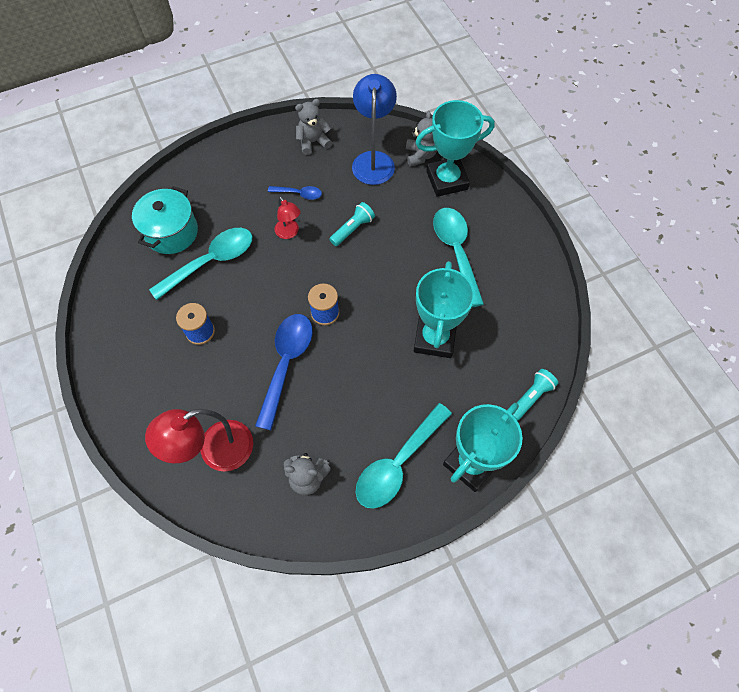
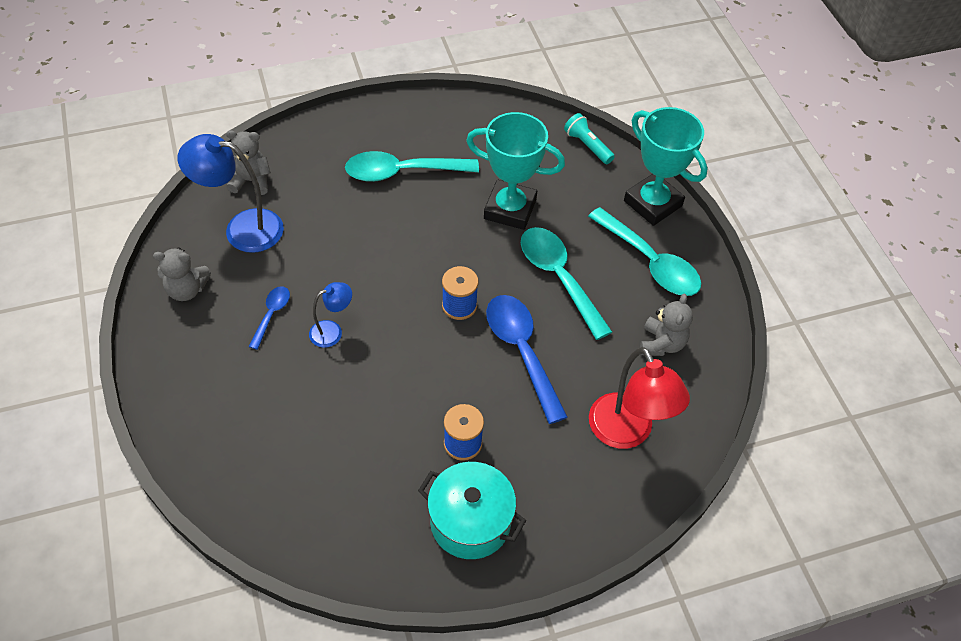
camera: 85 degrees left, 10 degrees down
turquoise pot [132,186,198,254] -> turquoise pot moved to [418,462,526,559]
turquoise spoon [149,228,252,300] -> turquoise spoon moved to [521,227,612,340]
blue spoon [255,314,313,430] -> blue spoon turned 45 degrees clockwise [486,295,568,424]
red lamp [275,196,301,239] -> blue lamp [309,282,352,348]
grey teddy bear [295,99,332,155] -> grey teddy bear turned 75 degrees counterclockwise [153,247,211,301]
turquoise flashlight [329,202,375,246] -> none
turquoise trophy [415,100,495,197] -> none

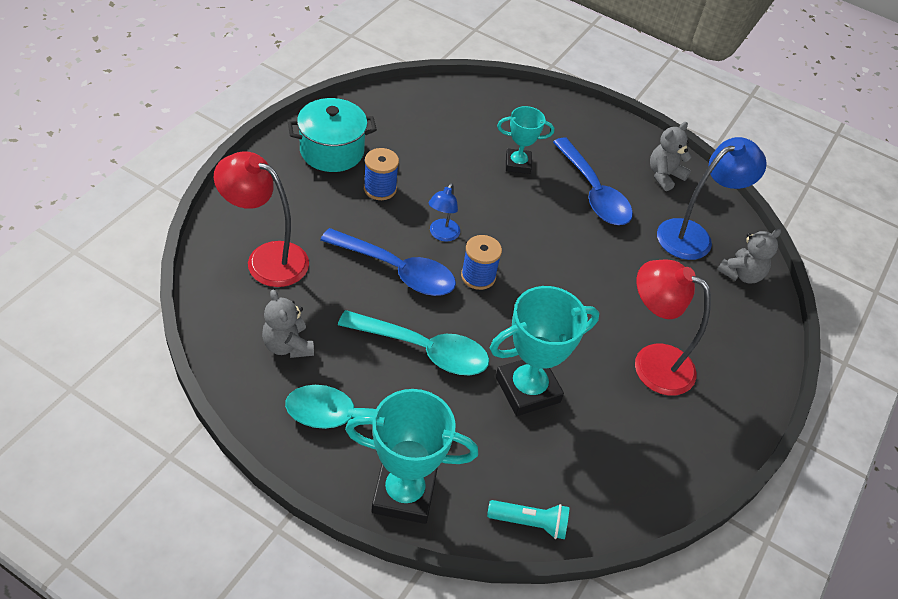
camera: 135 degrees right, 5 degrees down
blue spoon [249,286,290,350] -> blue spoon [553,138,633,225], size x1.97
blue lamp [309,282,352,348] -> blue lamp moved to [429,183,460,242]
turquoise spoon [345,151,479,182] -> red lamp [635,260,711,396]
none -> turquoise trophy [497,106,554,174]

